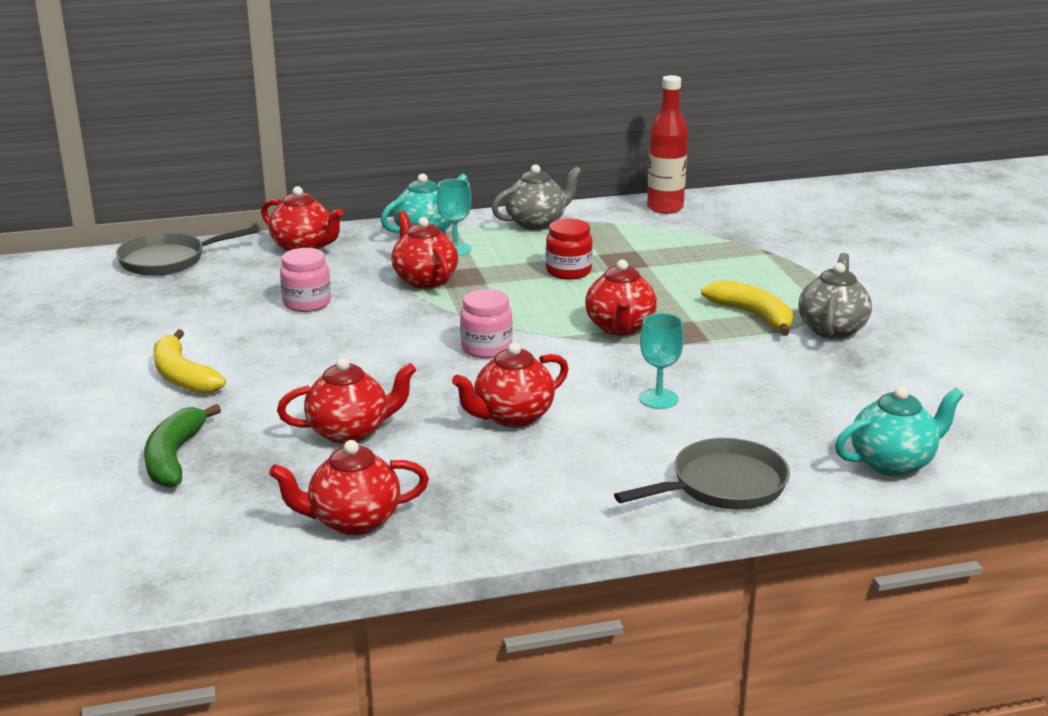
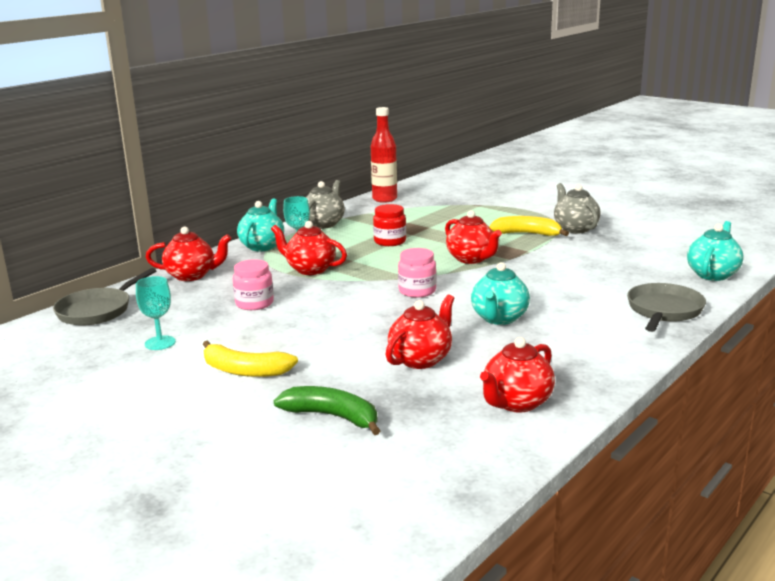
camera: 35 degrees left, 5 degrees down
green banana [144,404,221,488] -> green banana turned 150 degrees clockwise [274,386,380,435]
red teapot [452,342,569,428] -> turquoise teapot [471,262,530,325]
turquoise goblet [639,313,684,409] -> turquoise goblet moved to [136,276,176,350]

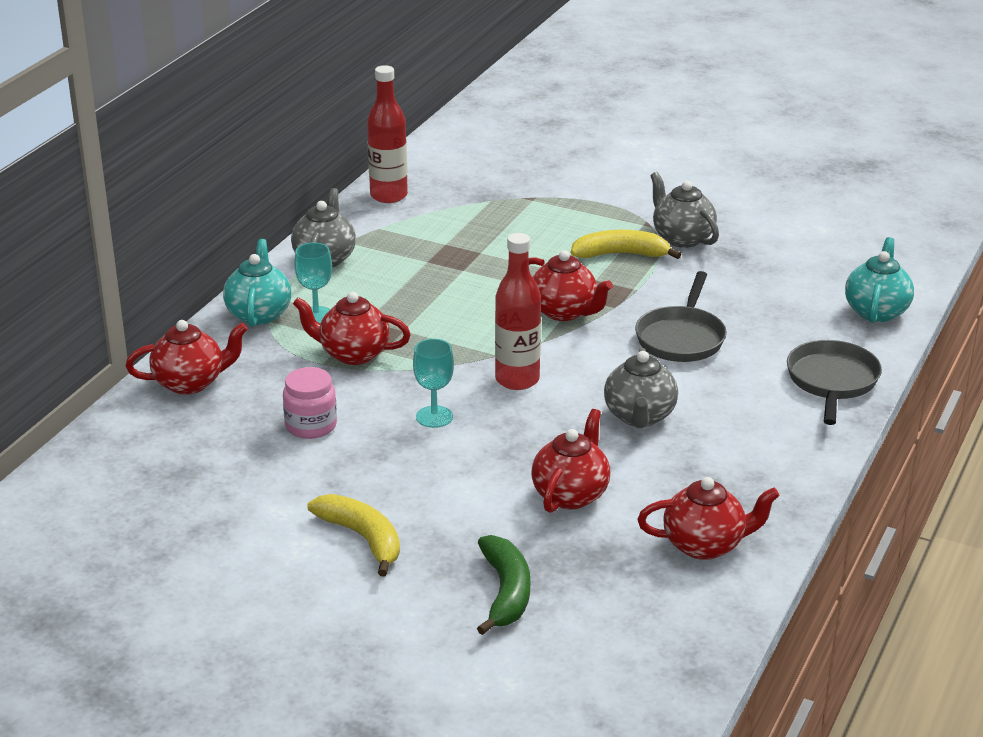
camera: 15 degrees left, 10 degrees up
grey pan [53,268,156,326] -> grey pan moved to [635,271,727,362]
turquoise goblet [136,276,176,350] -> turquoise goblet moved to [413,339,454,428]
yellow banana [203,340,298,377] -> yellow banana turned 135 degrees counterclockwise [308,494,400,576]
green banana [274,386,380,435] -> green banana turned 75 degrees clockwise [477,535,530,635]
red jar [373,204,406,246] -> none
pink jar [398,248,436,298] -> red bottle [495,233,541,390]
turquoise teapot [471,262,530,325] -> grey teapot [604,348,678,428]
red teapot [480,337,555,413] -> red teapot turned 120 degrees counterclockwise [637,477,780,560]

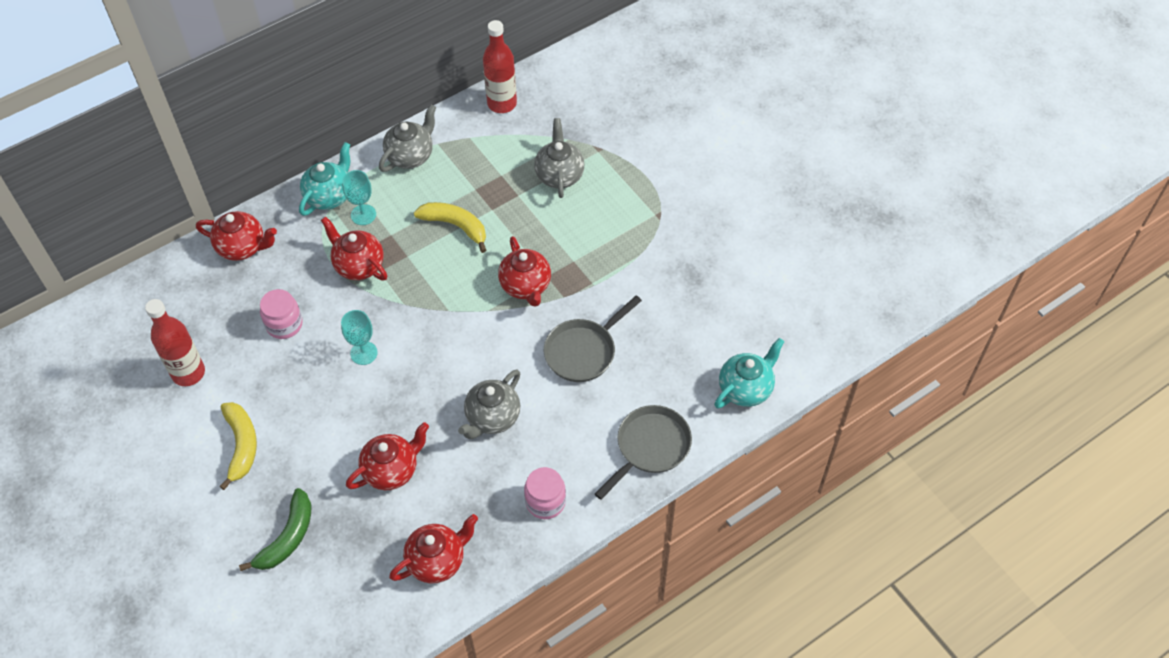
camera: 30 degrees right, 25 degrees up
red bottle [495,233,541,390] -> red bottle moved to [145,299,205,386]
yellow banana [571,230,682,259] -> yellow banana moved to [414,202,486,253]
red teapot [637,477,780,560] -> red teapot turned 60 degrees counterclockwise [389,514,478,583]
grey teapot [650,172,719,248] -> grey teapot moved to [534,118,584,198]
none -> pink jar [524,467,566,519]

